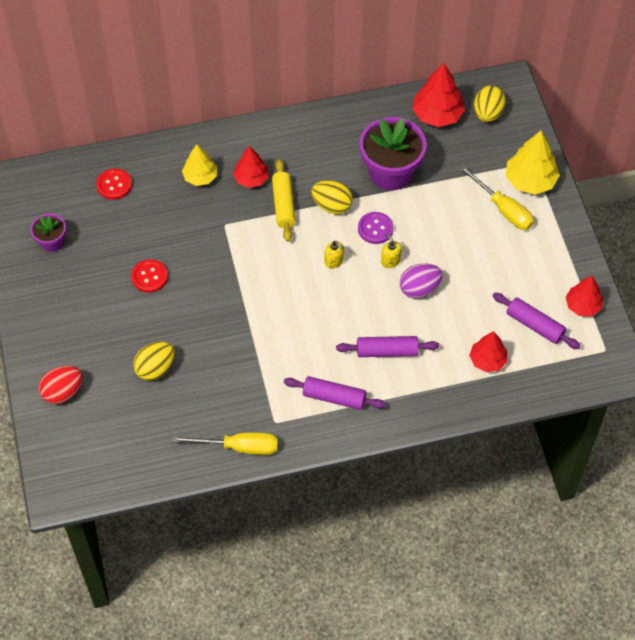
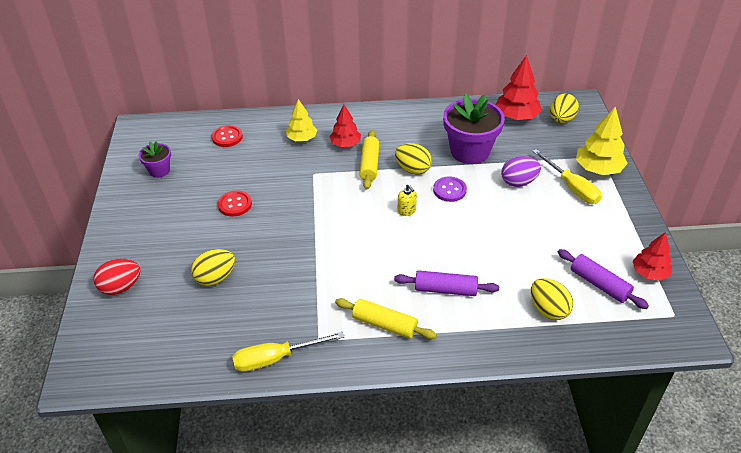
camera: 10 degrees right, 15 degrees down
yellow screwdriver [171,432,278,455] -> yellow screwdriver turned 150 degrees clockwise [232,332,344,372]
purple rolling pin [284,376,386,410] -> yellow rolling pin [335,298,437,339]
yellow soap dispenser [381,233,402,268] -> none
purple egg [400,264,442,299] -> purple egg moved to [501,156,541,187]
red tree [469,331,508,372] -> yellow egg [531,278,573,320]

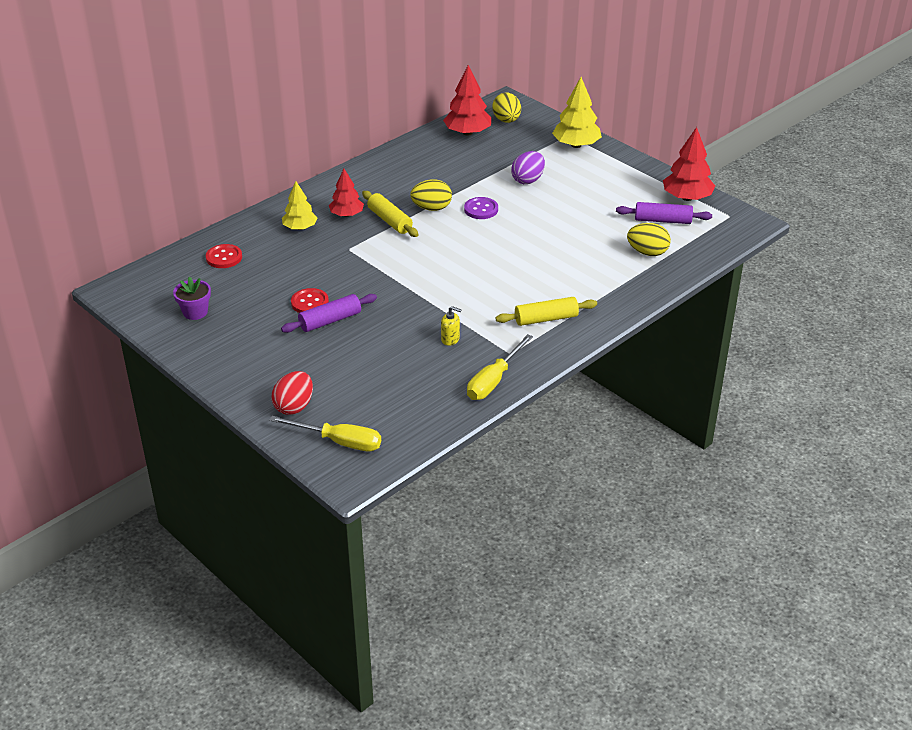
camera: 40 degrees left, 5 degrees down
yellow egg [191,249,235,286] -> none
purple rolling pin [394,270,499,296] -> purple rolling pin moved to [281,294,377,333]
yellow soap dispenser [398,184,417,216] -> yellow soap dispenser moved to [441,306,461,346]
purple flower pot [443,94,505,164] -> none
yellow screwdriver [532,149,602,204] -> yellow screwdriver moved to [269,416,381,451]
red tree [633,232,672,281] -> red tree [663,127,715,201], size x1.50

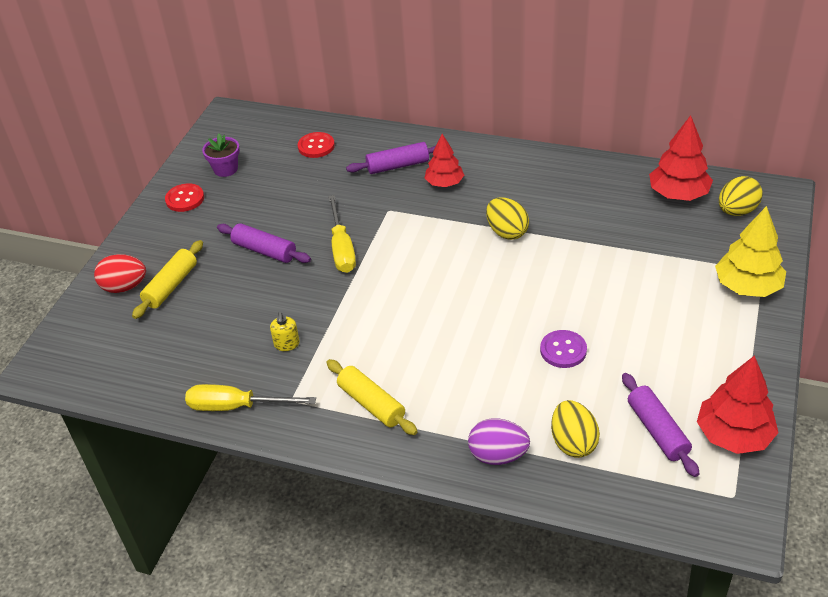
camera: 65 degrees right, 5 degrees up
yellow screwdriver [269,416,381,451] -> yellow screwdriver moved to [328,195,356,273]
yellow tree [282,181,317,230] -> purple rolling pin [346,142,435,174]
red button [291,288,329,313] -> red button moved to [165,183,204,212]
yellow rolling pin [362,191,418,237] -> yellow rolling pin moved to [132,240,203,319]
purple button [464,197,498,219] -> purple button moved to [540,330,587,368]
purple egg [511,151,545,184] -> purple egg moved to [468,418,530,465]

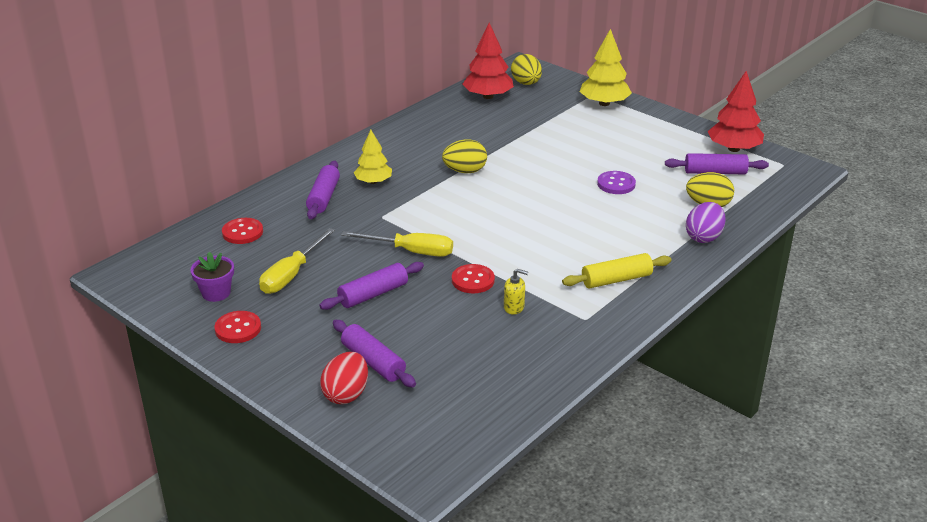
camera: 70 degrees left, 10 degrees down
yellow rolling pin [132,240,203,319] -> purple rolling pin [333,320,416,387]
yellow screwdriver [185,384,316,411] -> yellow screwdriver moved to [259,228,335,294]
red tree [425,134,464,187] -> yellow tree [353,130,392,184]
none -> red button [452,264,495,293]

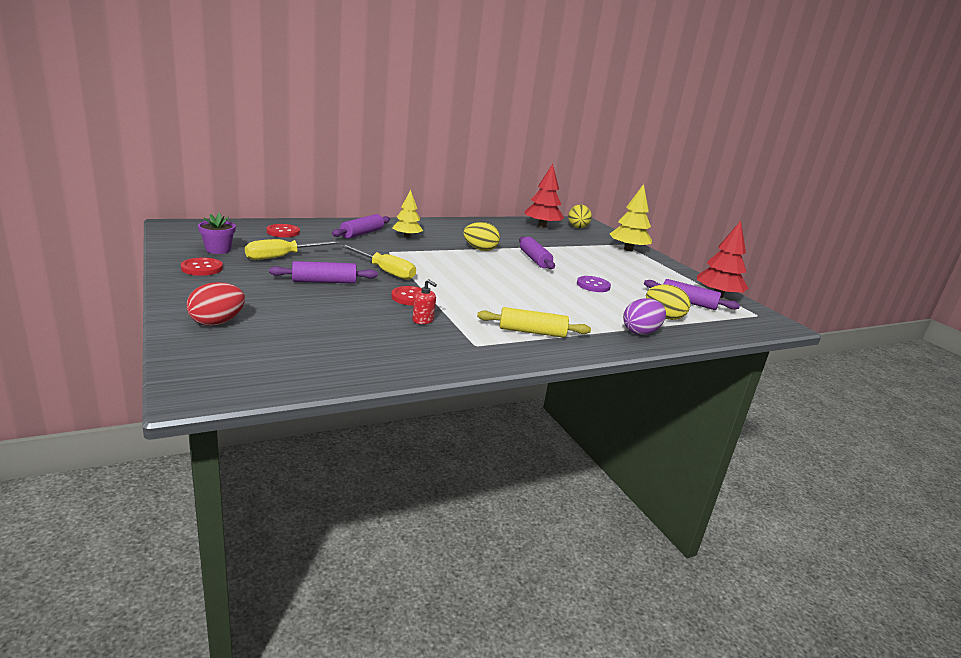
camera: 20 degrees right, 10 degrees down
purple rolling pin [333,320,416,387] -> purple rolling pin moved to [519,236,555,269]
yellow soap dispenser [504,269,528,315] -> red soap dispenser [412,279,437,324]

